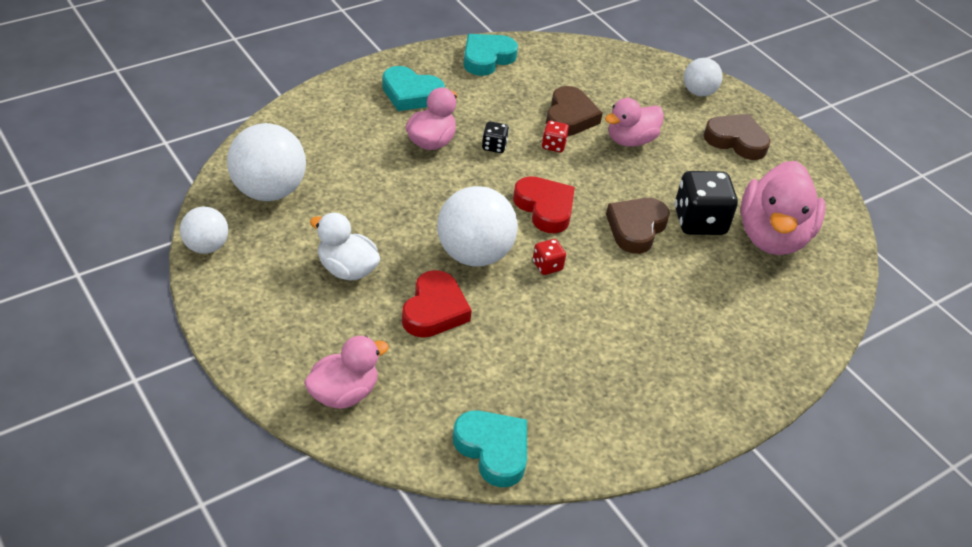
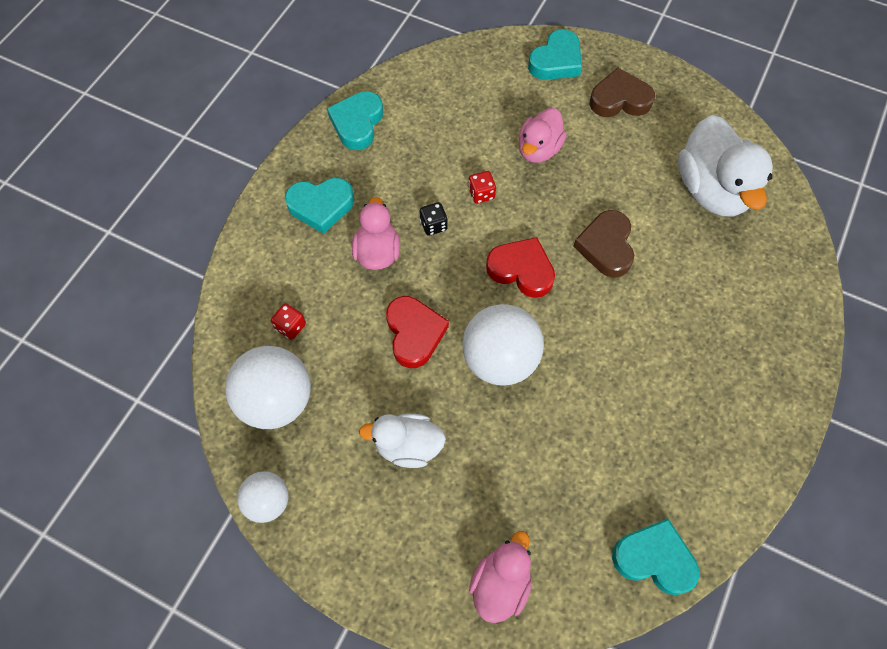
camera: 25 degrees left, 20 degrees up
red heart [402,270,472,338] -> red heart moved to [386,296,449,368]
red dice [533,239,566,275] -> red dice moved to [271,303,306,340]
brown heart [546,86,603,136] -> none
black dice [674,171,738,235] -> none
white ball [684,58,723,96] -> turquoise heart [528,29,582,80]
pink duck [740,161,826,255] -> white duck [678,115,773,216]

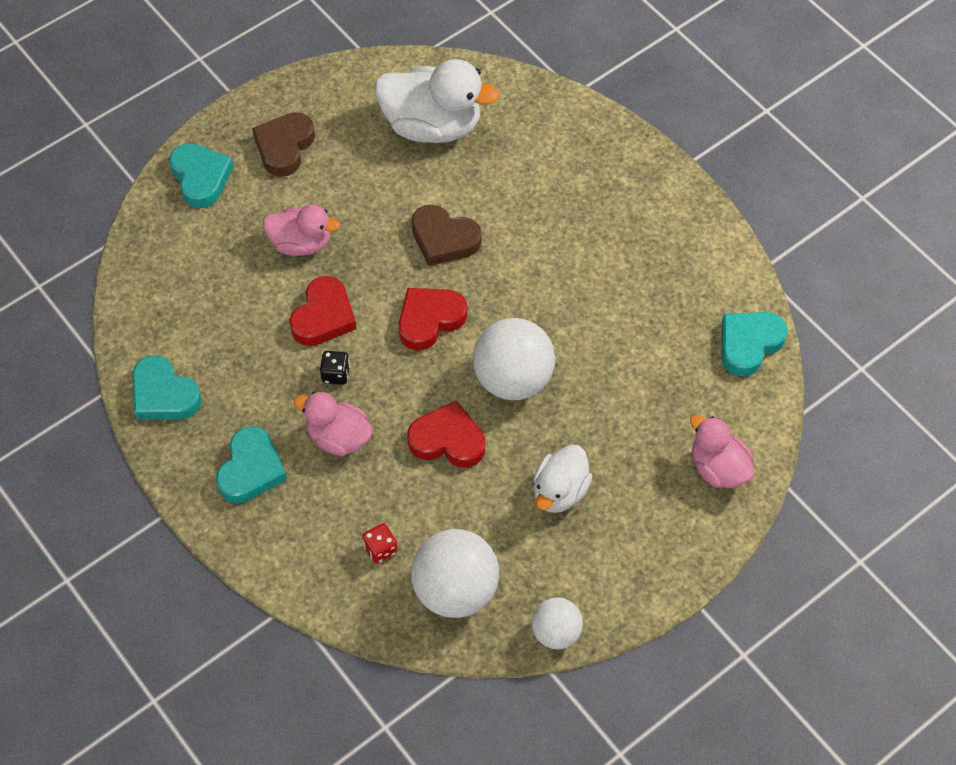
camera: 65 degrees left, 5 degrees down
red dice [468,171,496,203] -> red heart [289,276,356,346]
pink duck [518,108,567,163] -> pink duck turned 45 degrees counterclockwise [263,205,340,256]

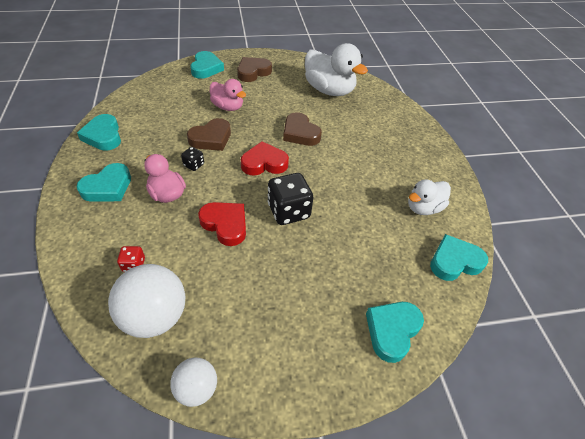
camera: 25 degrees right, 10 degrees down
red heart [289,276,356,346] -> brown heart [187,118,231,151]
white ball [473,318,555,400] -> black dice [268,173,313,225]
white duck [533,445,593,513] -> white duck moved to [408,180,451,215]
pink duck [690,415,754,488] -> turquoise heart [366,302,424,363]

